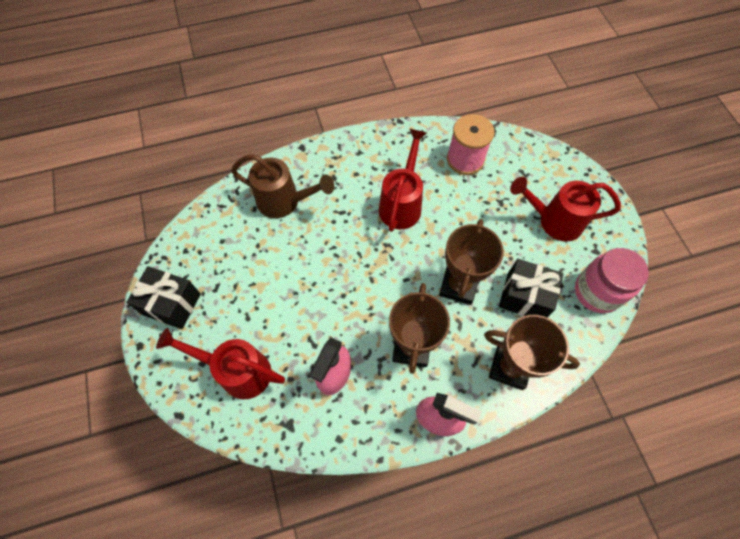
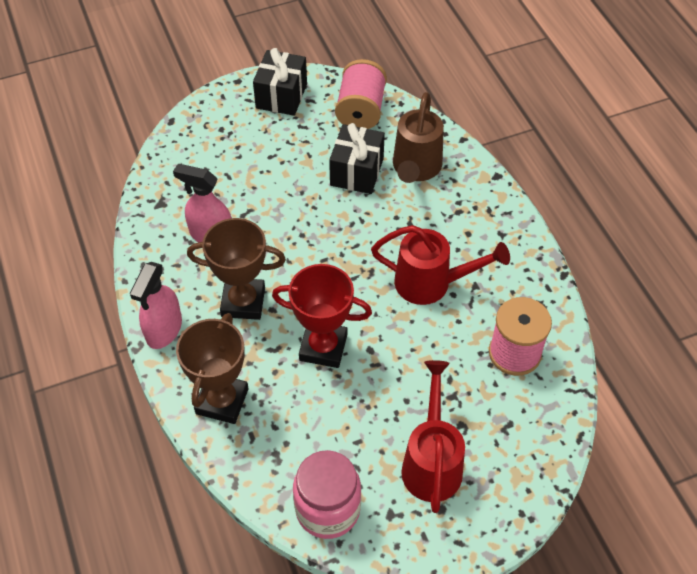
camera: 85 degrees right, 10 degrees down
red watering can [156,328,285,399] -> none
brown trophy [439,219,504,305] -> red trophy [272,264,372,368]
black gift [499,259,563,317] -> black gift moved to [329,123,385,194]
none -> pink spool [335,59,387,129]

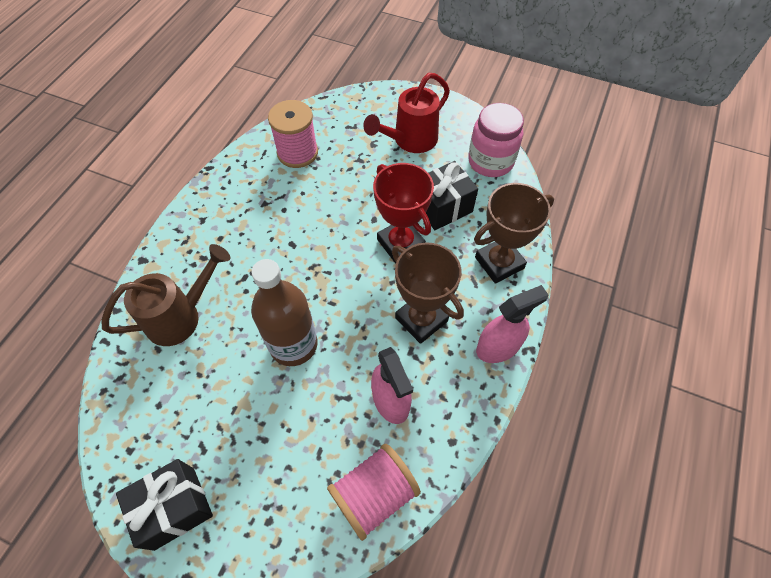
camera: 135 degrees left, 5 degrees up
black gift [329,123,385,194] -> black gift moved to [426,161,478,230]
pink spool [335,59,387,129] -> pink spool moved to [327,444,421,541]
red watering can [371,225,510,305] -> none
none -> brown bottle [251,259,317,366]

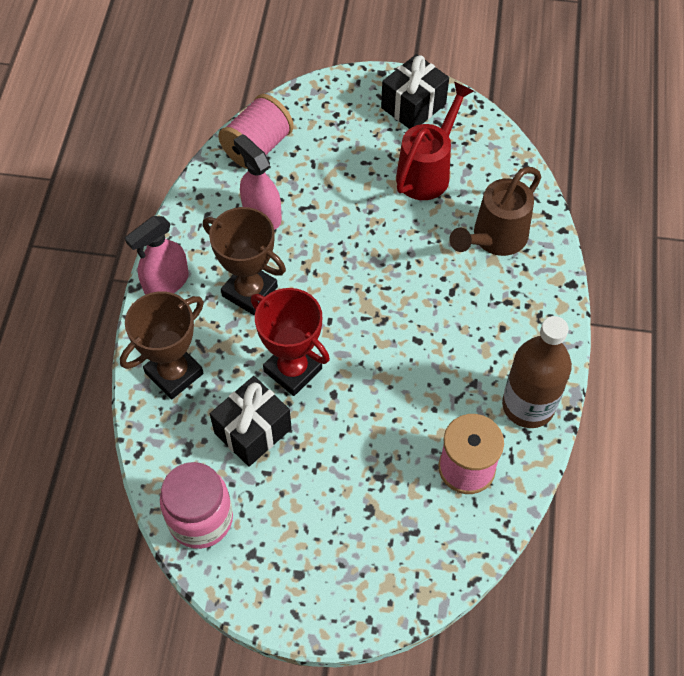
camera: 165 degrees right, 0 degrees up
brown bottle [251,259,317,366] -> brown bottle moved to [502,316,572,428]
red watering can [363,73,450,153] -> red watering can moved to [396,82,474,200]

